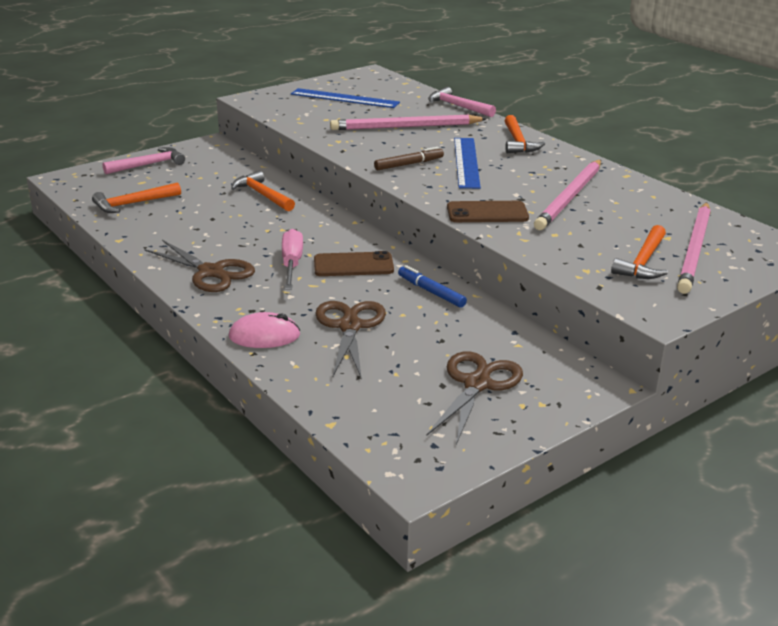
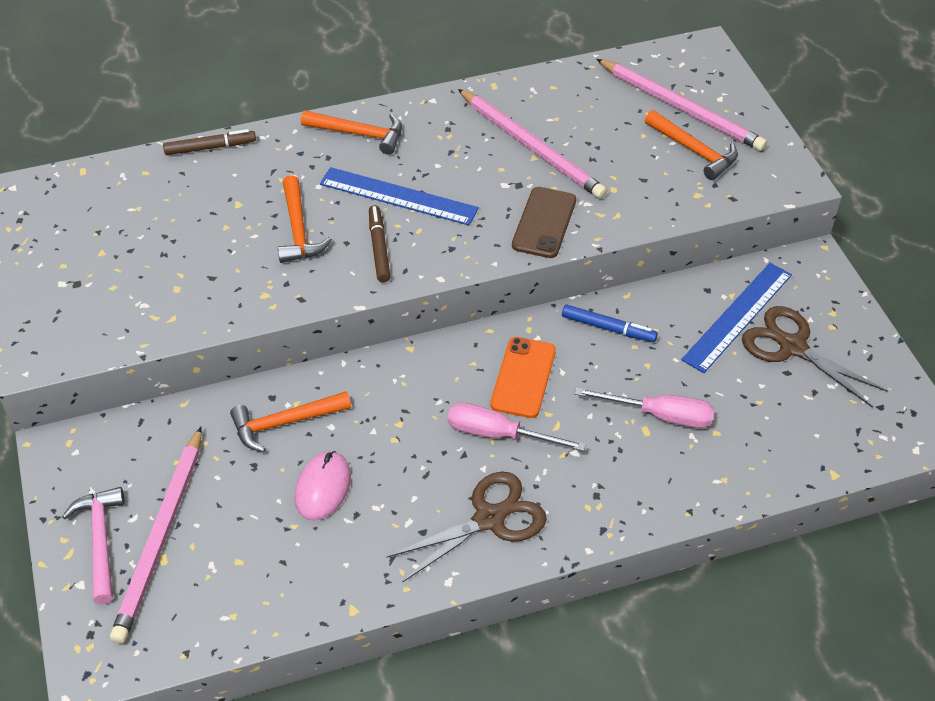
camera: 70 degrees left, 20 degrees up
orange hammer [92,182,181,213] -> orange hammer moved to [278,175,332,263]
pink mouse [229,312,301,348] -> pink mouse moved to [295,451,351,520]
blue ruler [291,88,400,108] -> blue ruler moved to [681,263,792,373]
brown phone [314,251,394,276] -> orange phone [490,337,556,418]
brown scissors [315,301,386,377] -> pink screwdriver [575,387,714,428]
pink pencil [330,115,487,130] -> pink pencil moved to [110,427,202,644]
blue marker [398,265,467,308] -> blue marker turned 135 degrees counterclockwise [562,305,658,342]
pink hammer [428,87,496,117] -> brown marker [163,129,256,155]

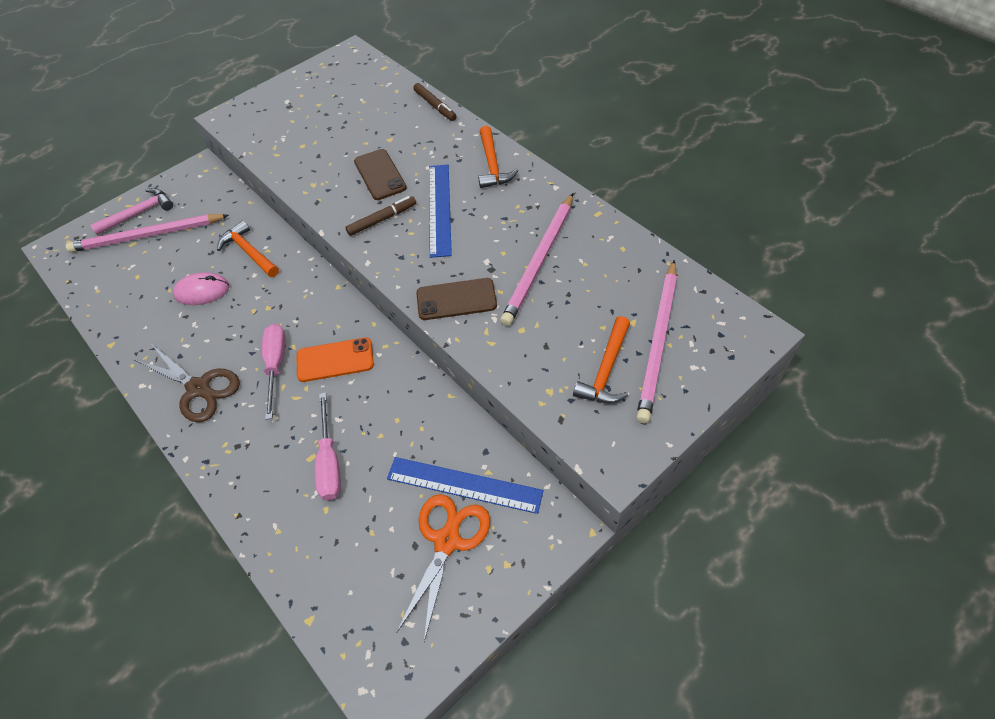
camera: 70 degrees right, 5 degrees up
orange hammer [278,175,332,263] -> brown phone [354,149,407,200]
blue marker [562,305,658,342] -> none
brown scissors [742,306,888,408] -> orange scissors [396,494,490,642]

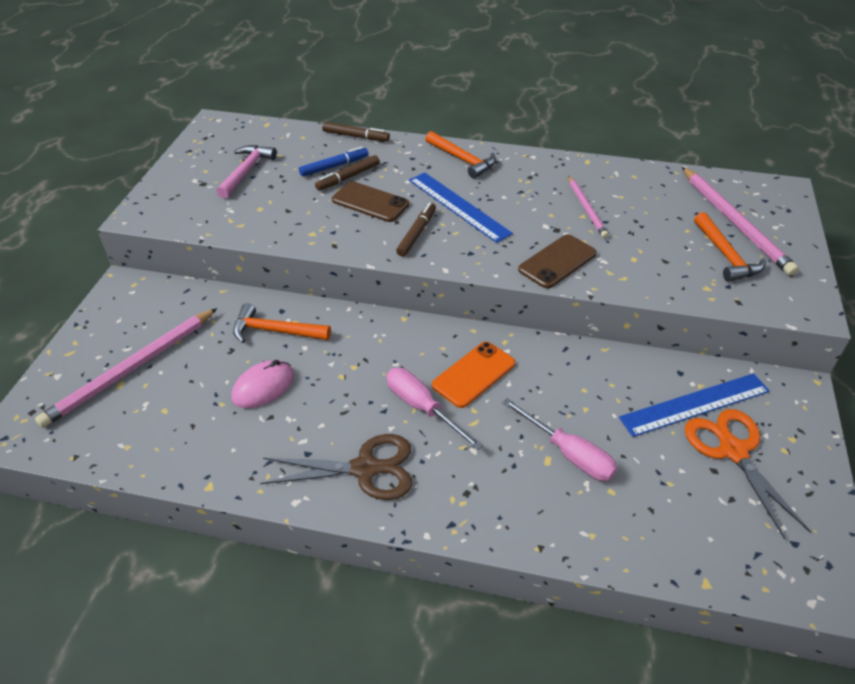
camera: 40 degrees left, 10 degrees down
pink hammer [90,188,173,235] -> pink hammer moved to [217,145,277,199]
pink pencil [500,193,573,326] -> pink pencil [568,176,608,238], size x0.58
none -> blue marker [299,147,369,177]
none -> brown marker [315,155,380,191]

